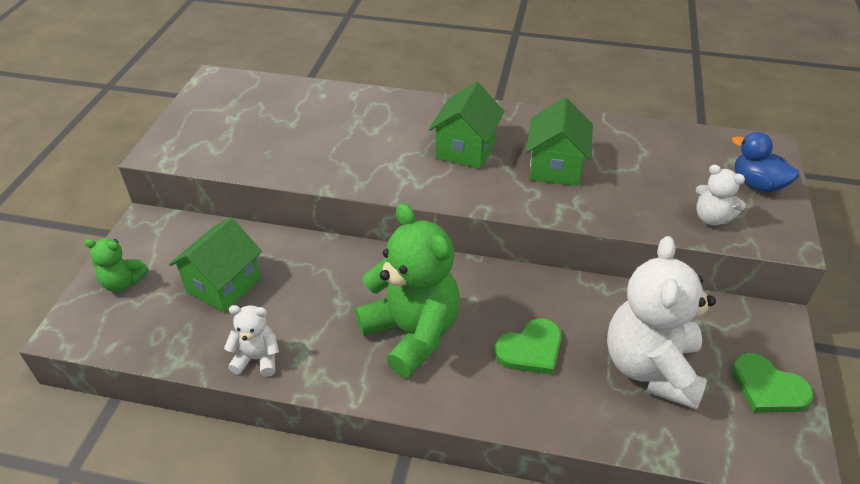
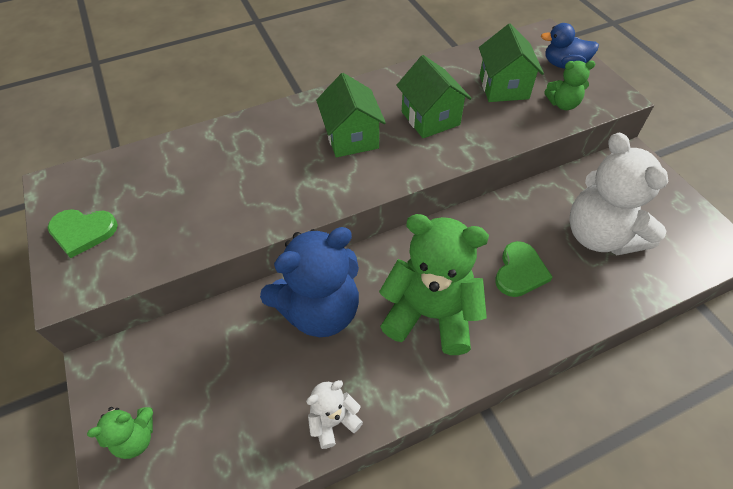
camera: 35 degrees left, 10 degrees up
green house [169,217,262,313] -> green house moved to [479,24,544,102]
white teddy bear [696,165,746,226] -> green teddy bear [544,61,595,110]
green heart [732,353,814,413] -> green heart moved to [48,209,118,258]
none -> blue teddy bear [260,227,359,337]

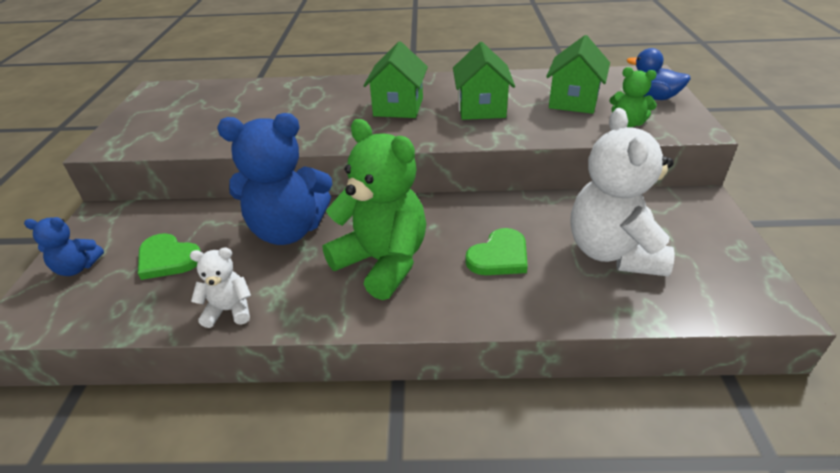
camera: 25 degrees right, 15 degrees down
green heart [48,209,118,258] -> green heart moved to [138,233,201,280]
green teddy bear [87,407,153,459] -> blue teddy bear [24,217,104,276]

